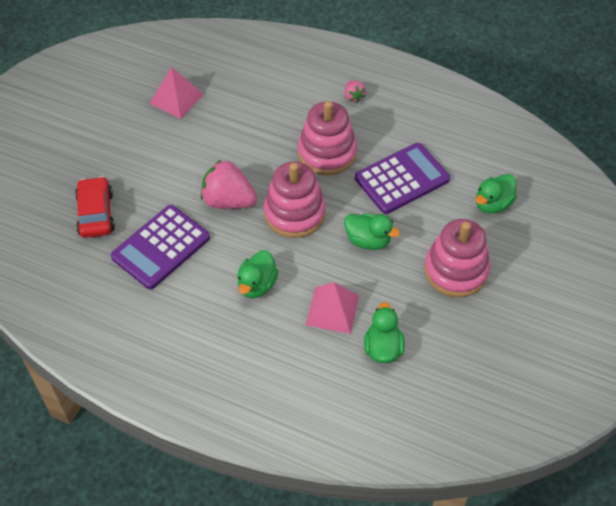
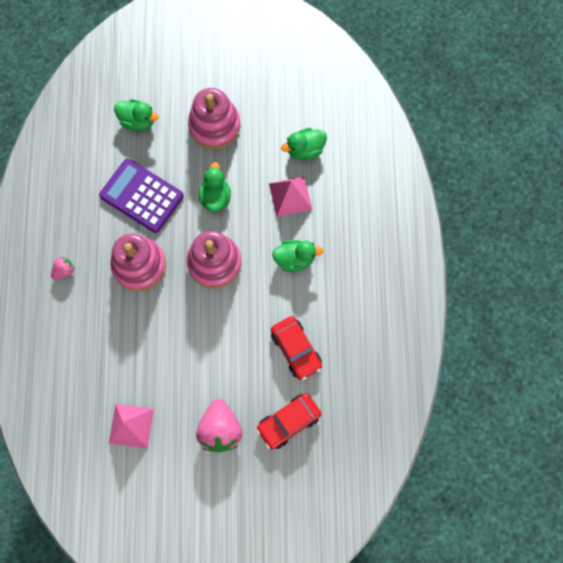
camera: 115 degrees left, 20 degrees up
purple calculator [111,205,210,289] -> red car [271,316,322,380]
pink strawberry [201,160,257,209] -> pink strawberry moved to [196,399,242,452]

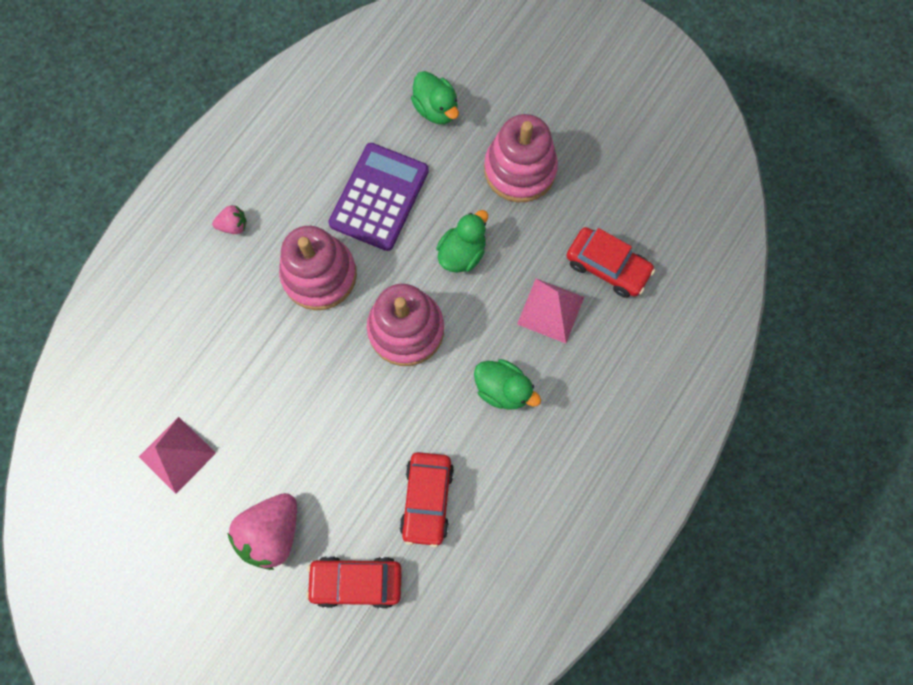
camera: 35 degrees right, 0 degrees up
purple calculator [99,158,184,233] -> purple calculator turned 45 degrees clockwise [328,143,429,251]
green duck [281,128,327,160] -> red car [566,227,655,298]

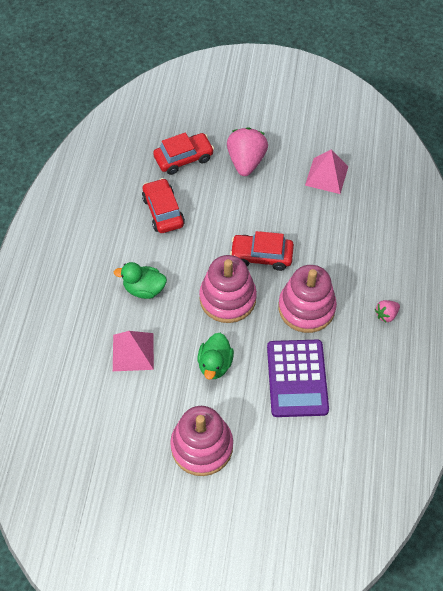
camera: 155 degrees right, 15 degrees down
green duck [411,71,459,124] -> none
red car [566,227,655,298] -> red car moved to [230,231,294,271]

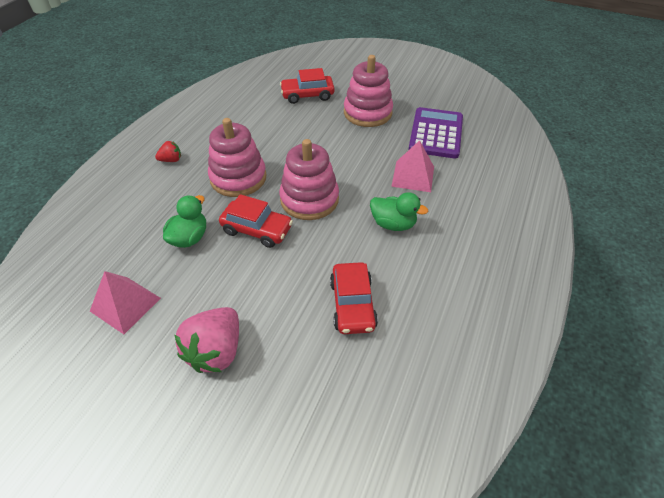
camera: 165 degrees left, 10 degrees down
red car [153,132,214,175] -> red car moved to [280,68,335,104]
green duck [197,333,234,380] -> green duck moved to [163,195,206,248]
purple calculator [267,340,329,417] -> purple calculator moved to [408,107,463,159]
pink strawberry [375,300,400,322] -> red strawberry [155,141,181,162]

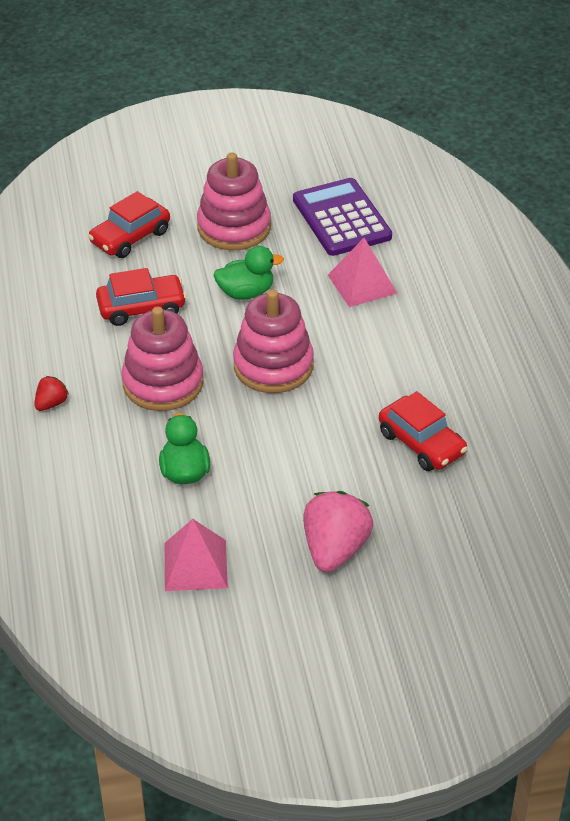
camera: 35 degrees left, 5 degrees down
pink strawberry [174,307,239,373] -> pink strawberry turned 150 degrees counterclockwise [303,491,373,572]
red car [219,194,293,248] -> red car moved to [96,268,187,326]
green duck [370,192,428,231] -> green duck moved to [214,246,284,300]

